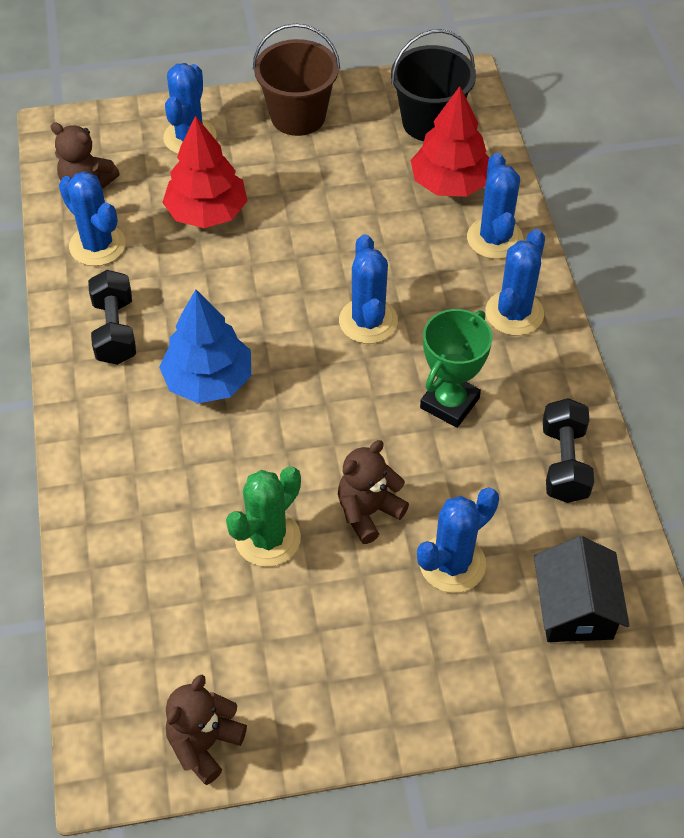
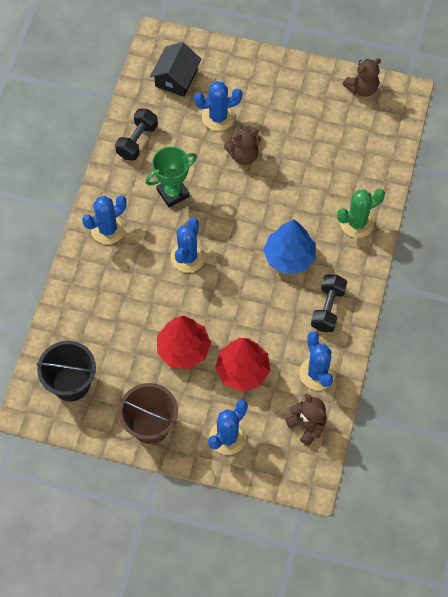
camera: 155 degrees left, 10 degrees up
green cactus [226,466,301,567] -> green cactus moved to [337,188,385,238]
red tree [410,86,489,197] -> red tree moved to [157,316,211,369]
blue cactus [467,153,523,259] -> none

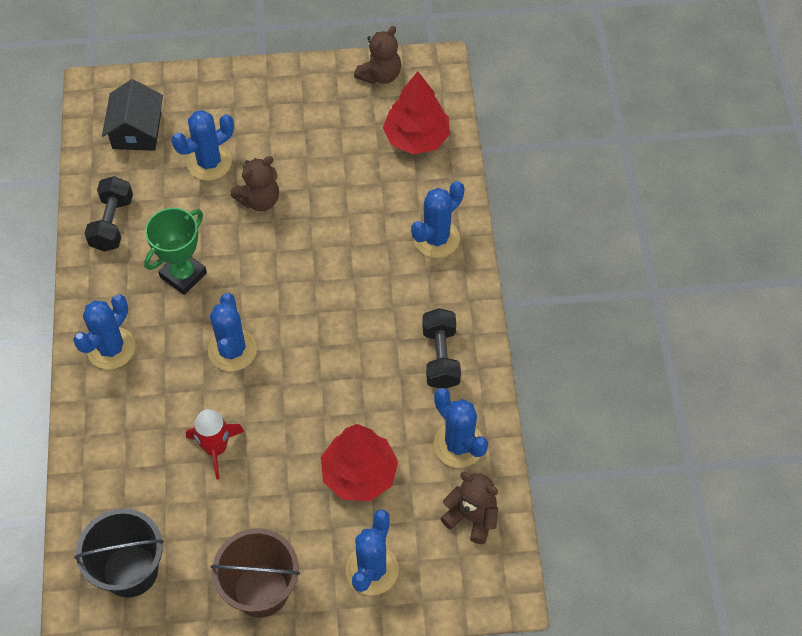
camera: 20 degrees left, 5 degrees down
red tree [157,316,211,369] -> red tree moved to [383,72,450,154]
blue tree [263,219,316,274] -> none
green cactus [337,188,385,238] -> blue cactus [411,181,465,258]
none -> red rocket [186,409,245,479]

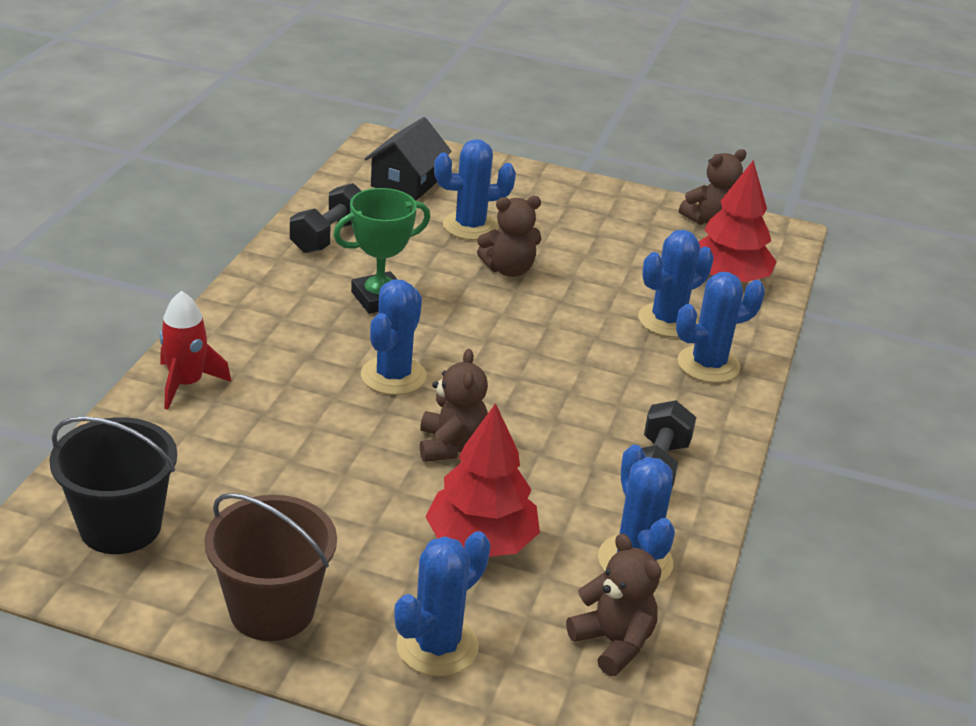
camera: 20 degrees right, 25 degrees down
blue cactus [73,295,135,370] -> blue cactus moved to [638,230,714,337]
red rocket [186,409,245,479] -> red rocket moved to [159,291,231,410]
none -> brown teddy bear [420,349,488,462]

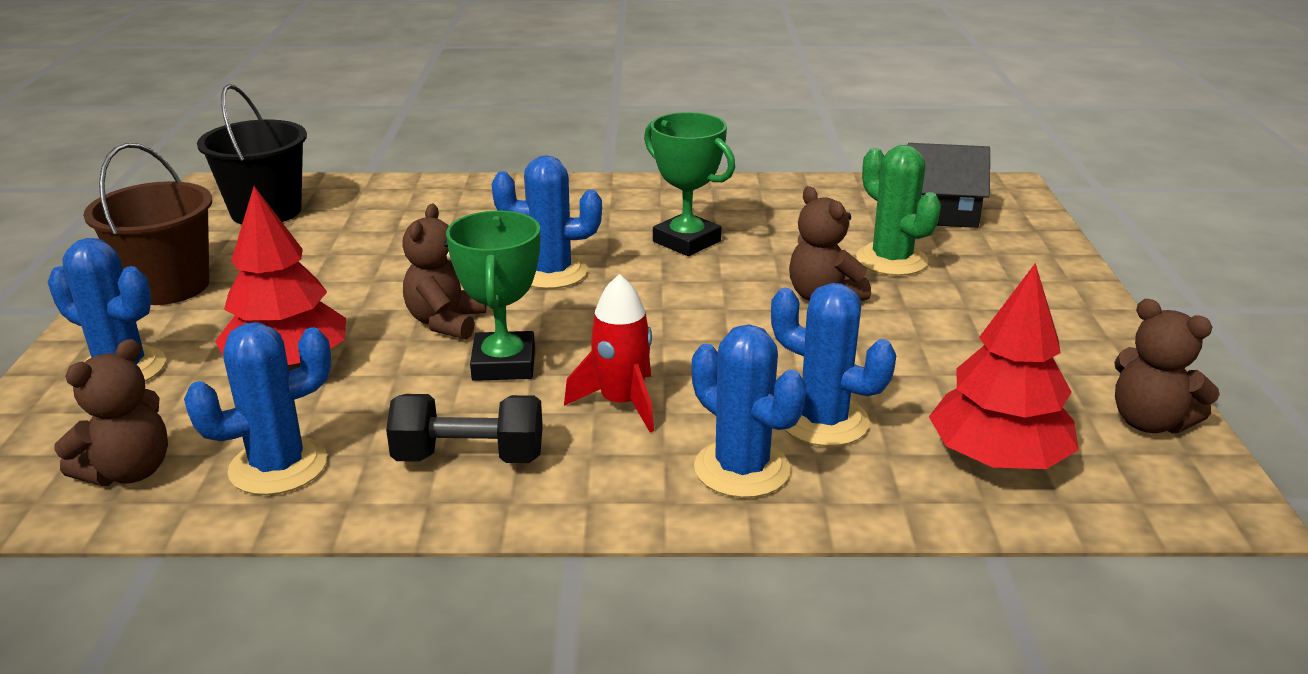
camera: 75 degrees right, 5 degrees down
red rocket [159,291,231,410] -> red rocket moved to [564,274,654,432]
black dumbbell [290,183,361,253] -> none
brown teddy bear [420,349,488,462] -> brown teddy bear turned 120 degrees clockwise [402,204,486,340]
blue cactus [434,139,516,240] -> green cactus [856,145,941,276]
none -> green trophy [446,210,540,381]

